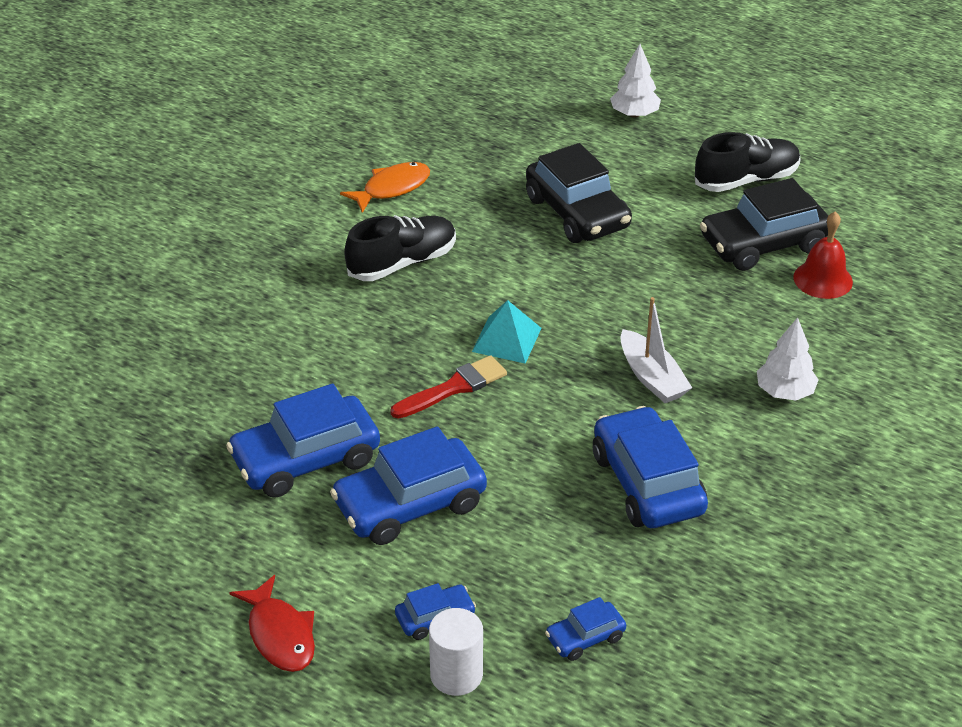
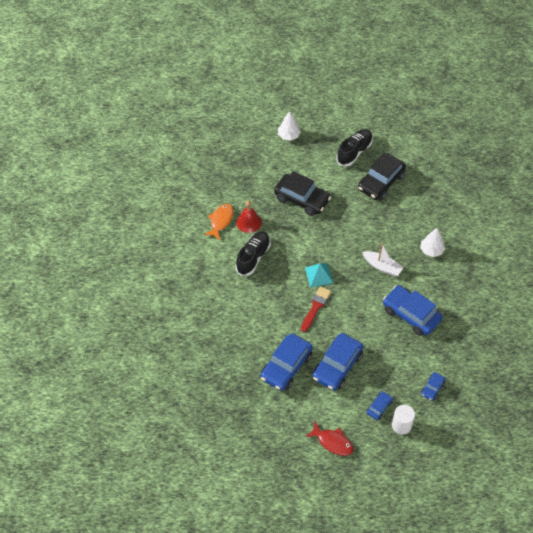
camera: 30 degrees left, 15 degrees up
red bell [794,211,853,299] -> red bell moved to [236,200,262,233]

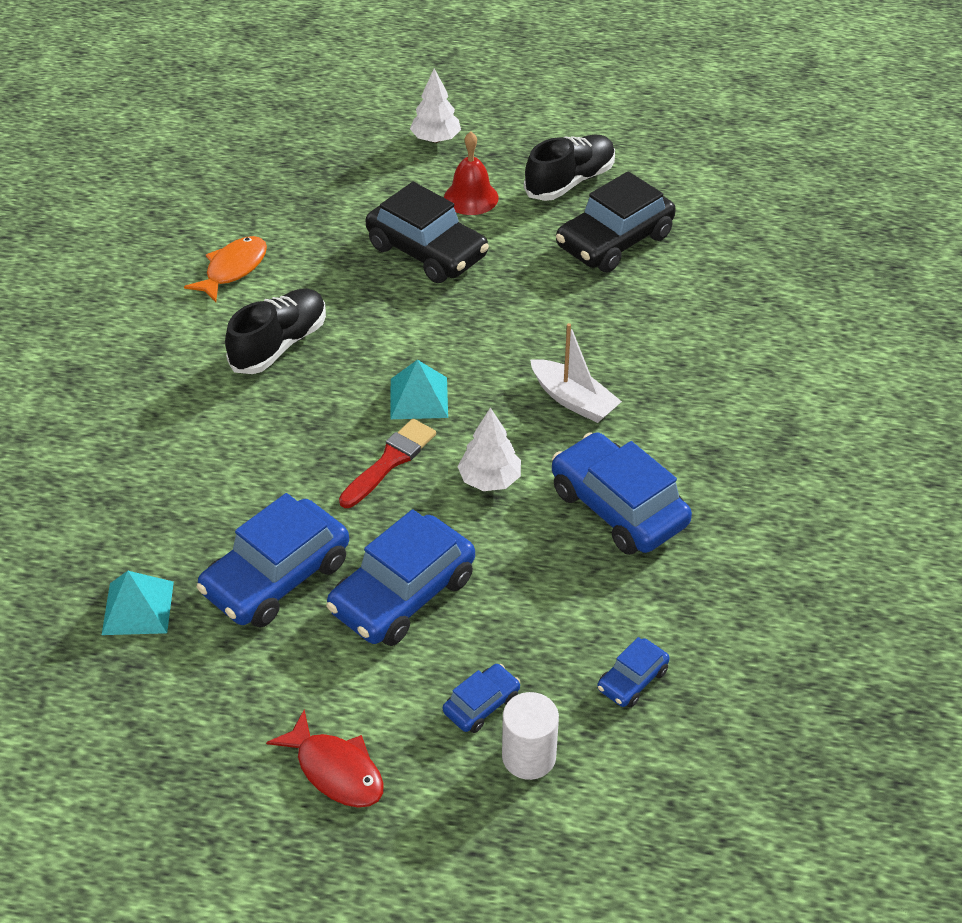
camera: 10 degrees right, 10 degrees down
red bell [236,200,262,233] -> red bell moved to [444,131,499,215]
white tree [420,228,445,257] -> white tree moved to [457,407,521,491]
none -> turquoise pyramid [102,571,174,635]

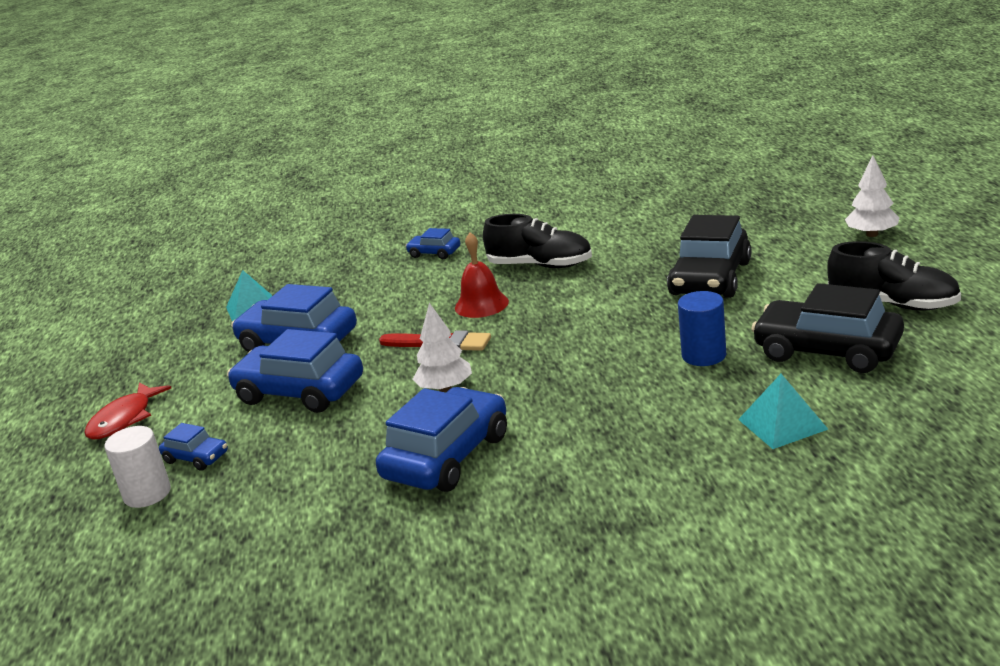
camera: 75 degrees right, 20 degrees down
orange fish [184,236,267,302] -> none
turquoise pyramid [390,360,448,419] -> turquoise pyramid moved to [738,374,828,449]
red bell [444,131,499,215] -> red bell moved to [455,232,509,318]
white boat [530,323,622,423] -> none
blue car [597,637,670,708] -> blue car moved to [406,228,460,259]
none -> blue cylinder [678,291,726,366]

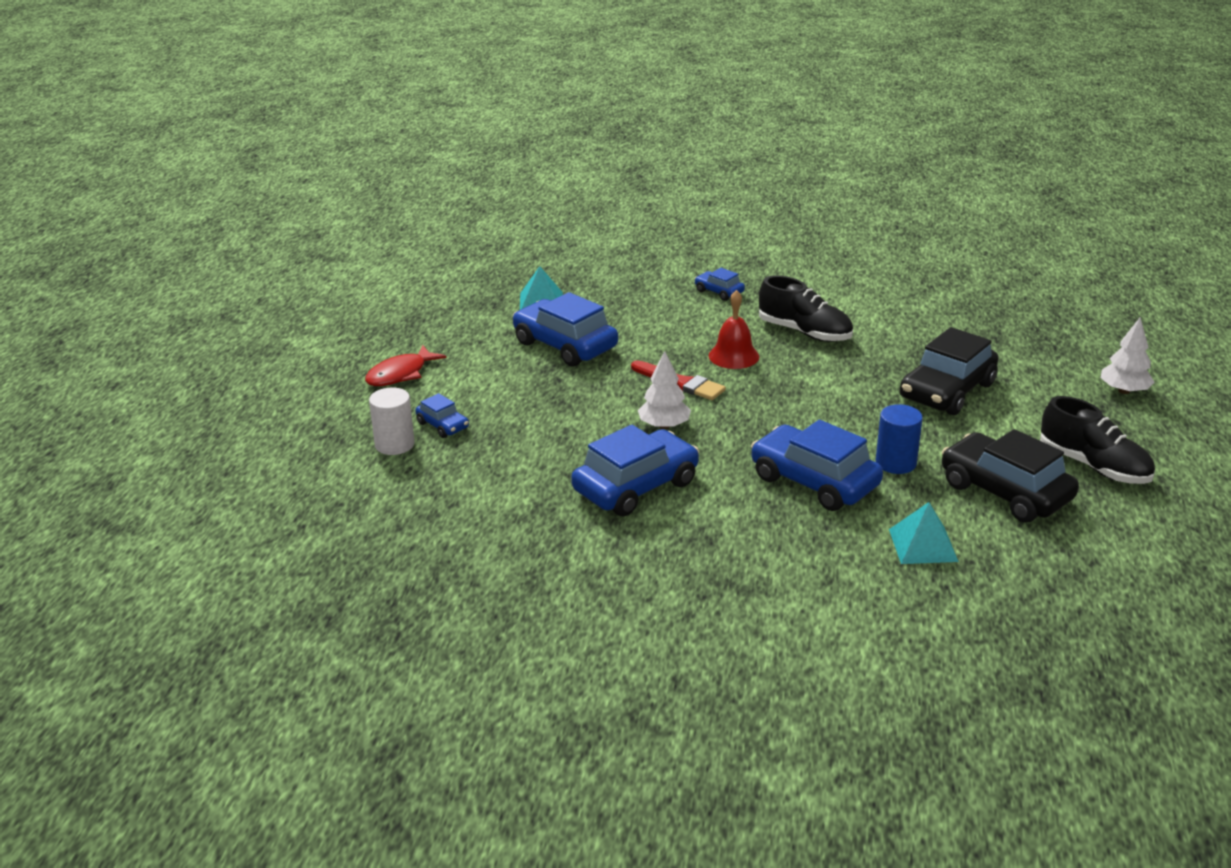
camera: 15 degrees right, 5 degrees up
blue car [227,329,363,413] -> blue car moved to [751,420,883,511]

